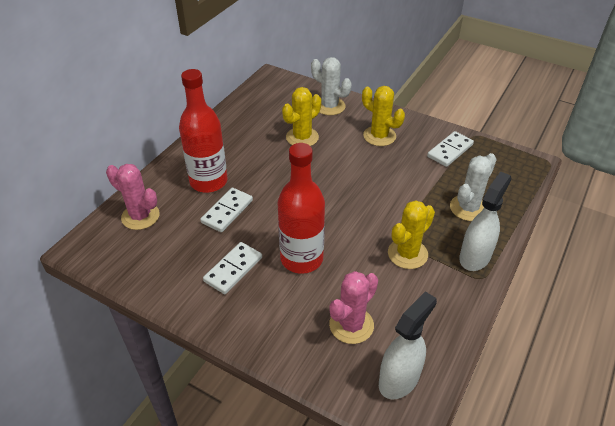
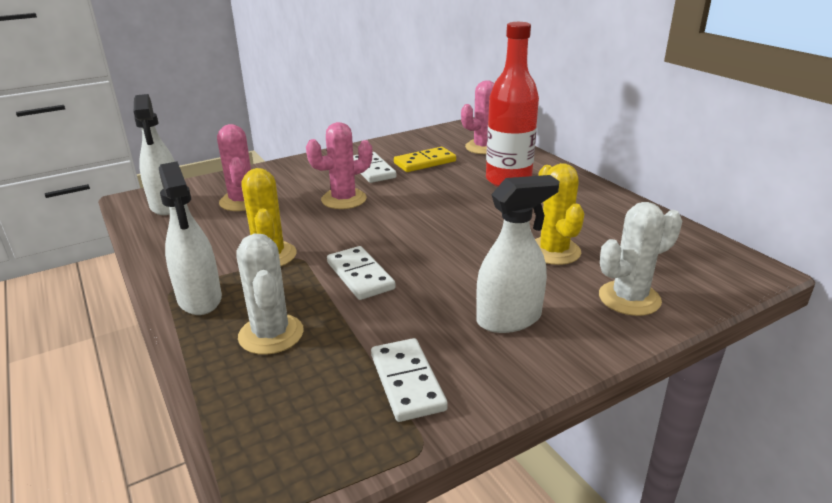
camera: 120 degrees right, 15 degrees down
white domino [200,188,253,232] -> white domino moved to [327,246,396,300]
red bottle [278,143,325,274] -> pink cactus [306,122,373,209]
yellow cactus [362,86,405,146] -> white spray bottle [476,175,560,333]
none -> yellow domino [394,147,456,172]

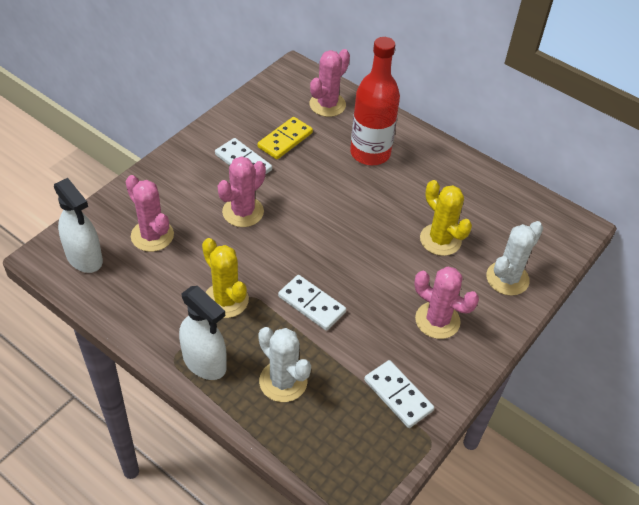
camera: 25 degrees left, 20 degrees up
white spray bottle [476,175,560,333] -> pink cactus [414,267,479,339]

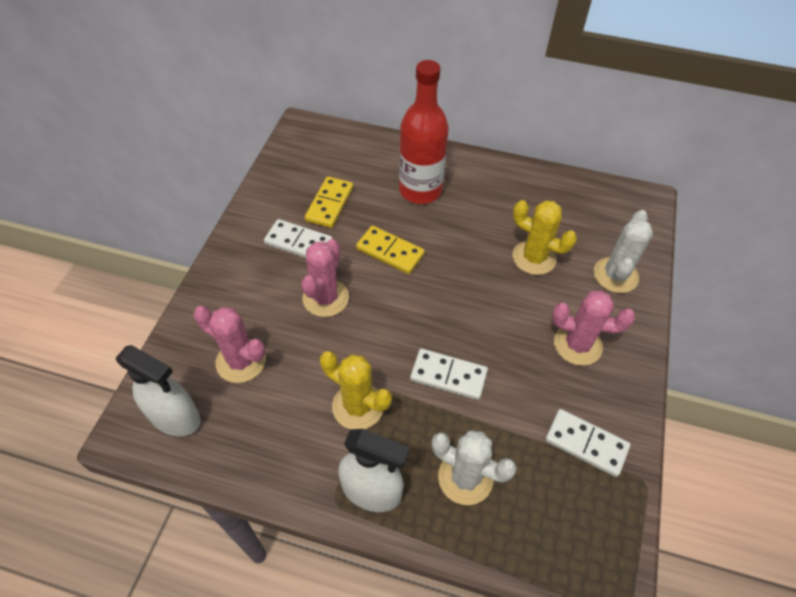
camera: 20 degrees left, 5 degrees up
pink cactus [309,49,350,117] -> none
none -> yellow domino [356,226,425,274]

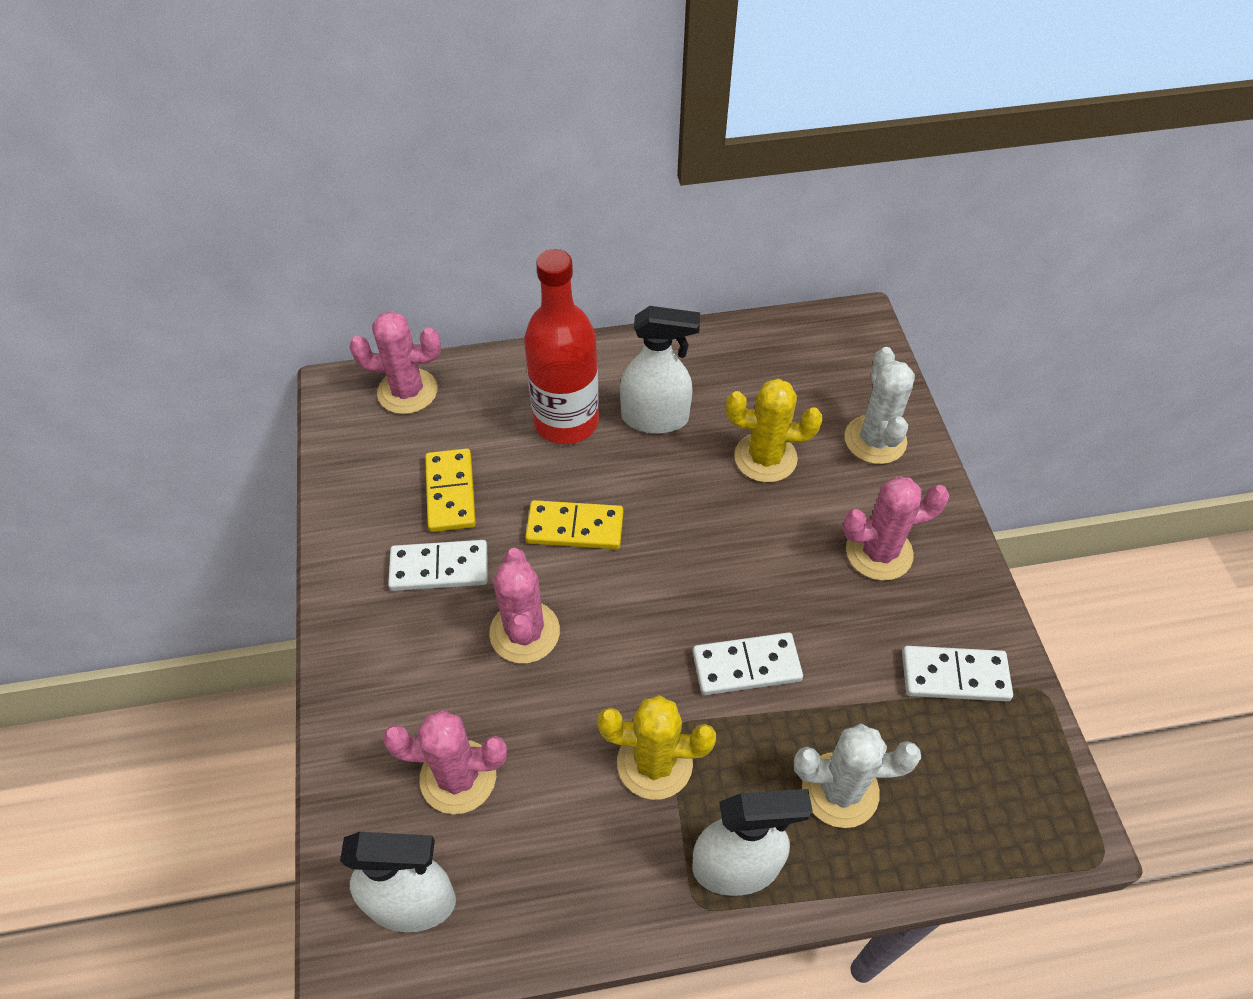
camera: 25 degrees left, 0 degrees up
none -> pink cactus [349,311,441,414]
none -> white spray bottle [620,306,700,434]

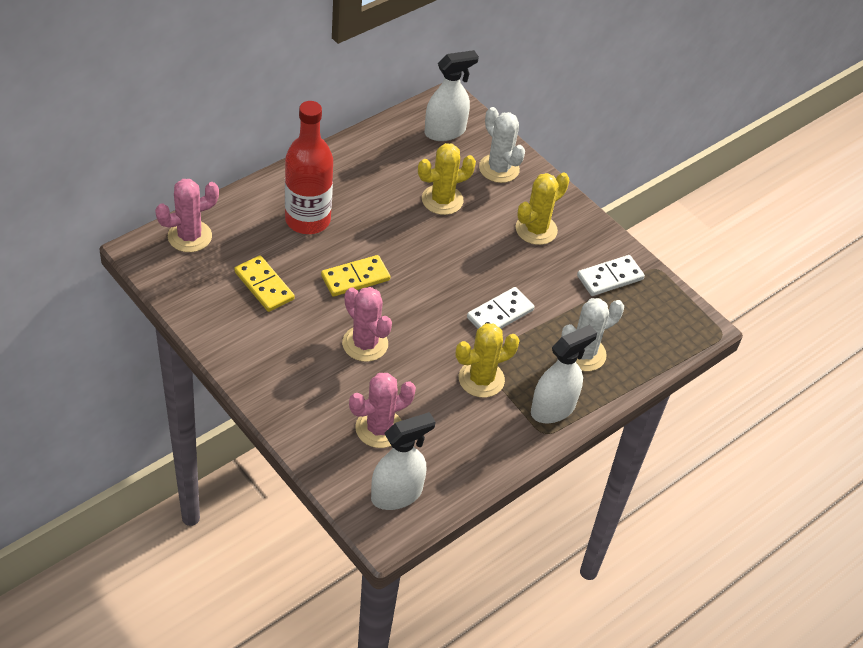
camera: 35 degrees left, 5 degrees down
white domino [388,540,487,591] -> none
white spray bottle [620,306,700,434] -> white spray bottle moved to [424,50,479,141]
pink cactus [842,476,949,581] -> yellow cactus [516,172,569,245]

